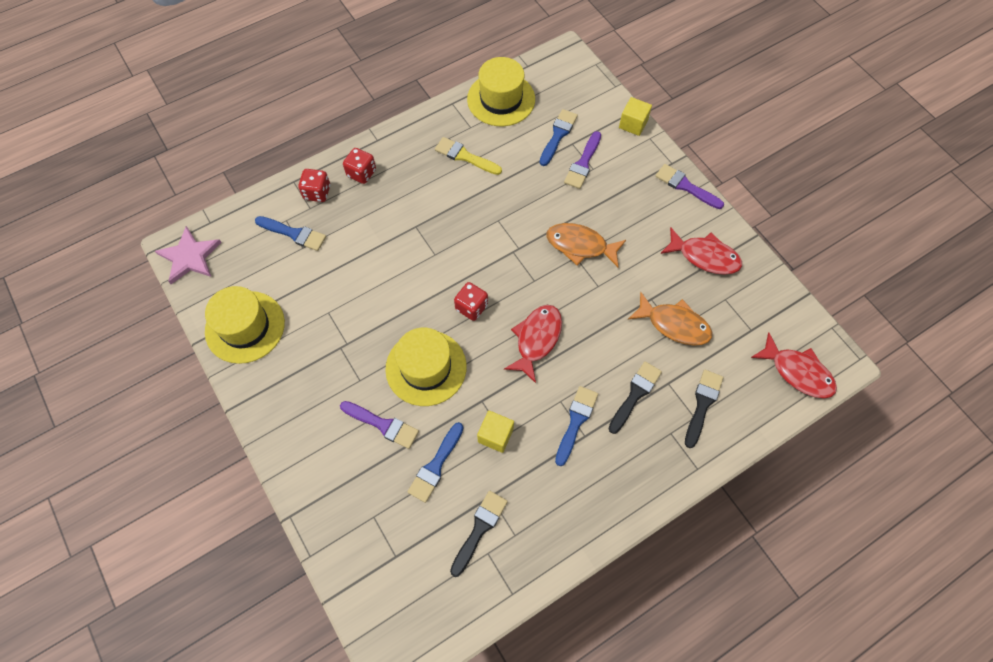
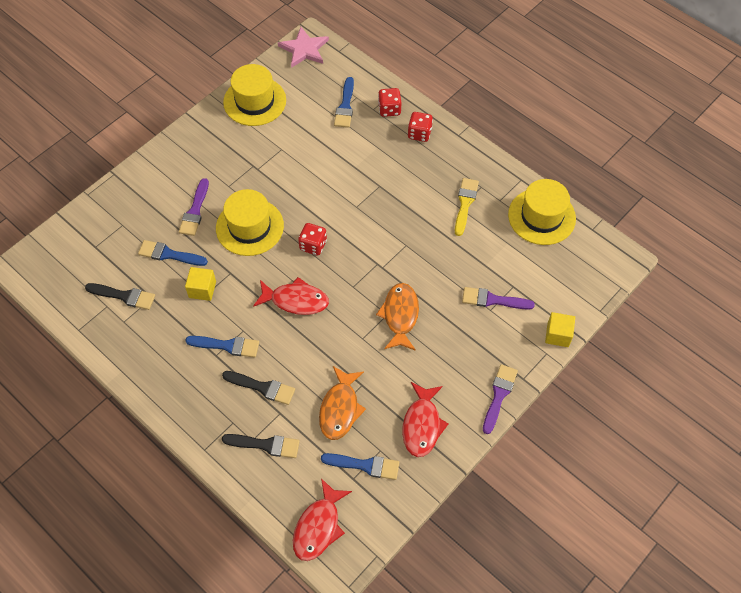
camera: 75 degrees right, 5 degrees down
blue brush [540,109,578,166] -> blue brush moved to [321,453,399,480]

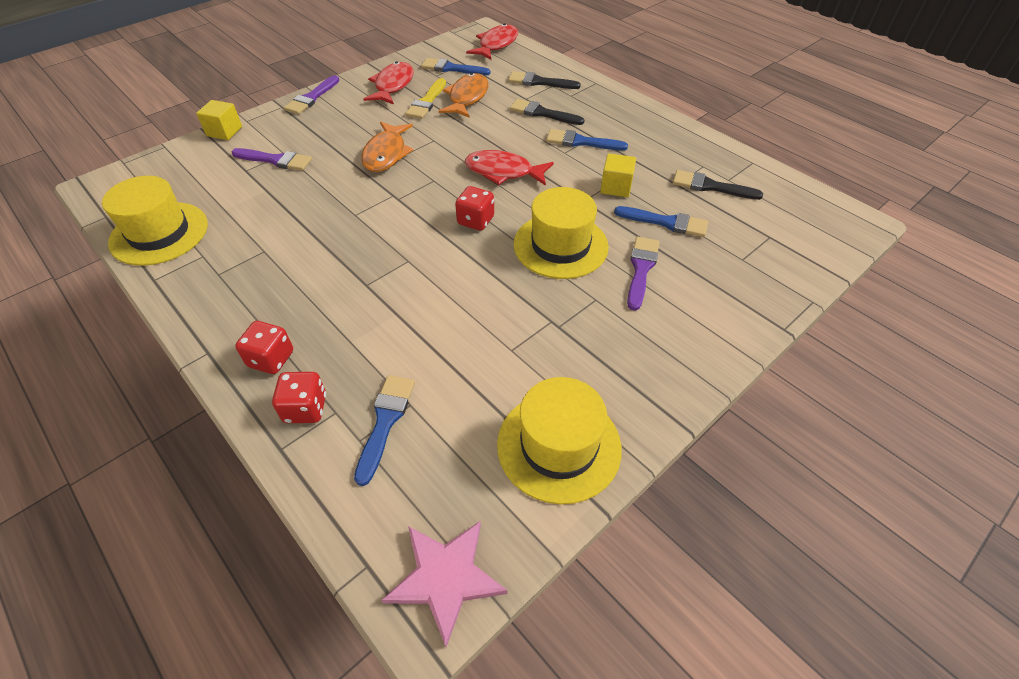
camera: 175 degrees left, 10 degrees down
yellow brush [455,178,479,236] -> yellow brush moved to [405,78,446,119]

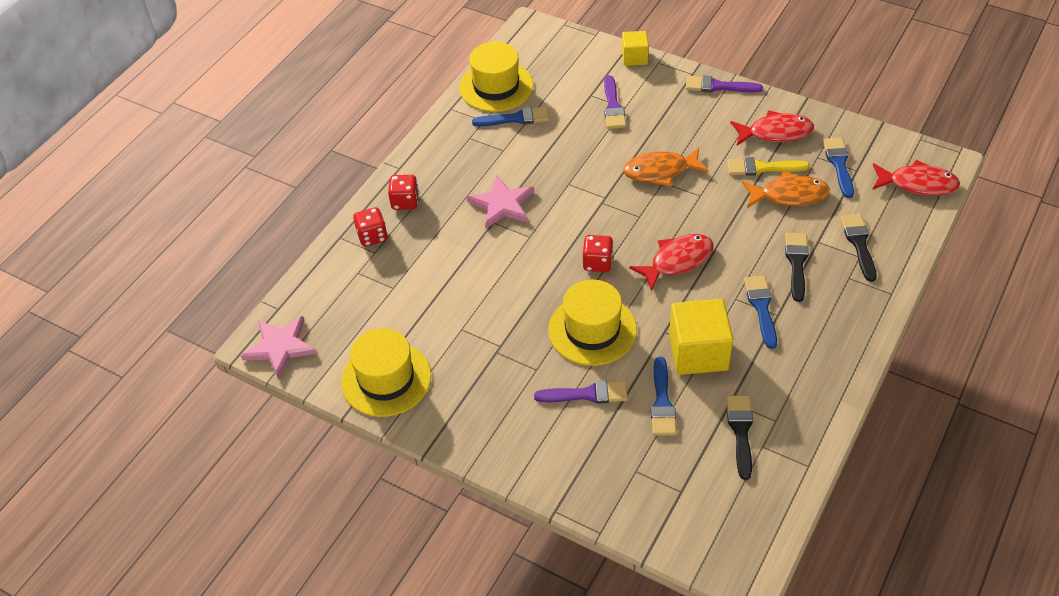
camera: 75 degrees right, 0 degrees up
blue brush [354,375,415,486] -> blue brush moved to [472,106,549,126]
red fish [465,150,554,186] -> red fish turned 60 degrees clockwise [629,234,714,292]
yellow cube [600,153,636,197] -> yellow cube [669,299,733,375], size x1.75
none -> pink star [466,175,534,229]

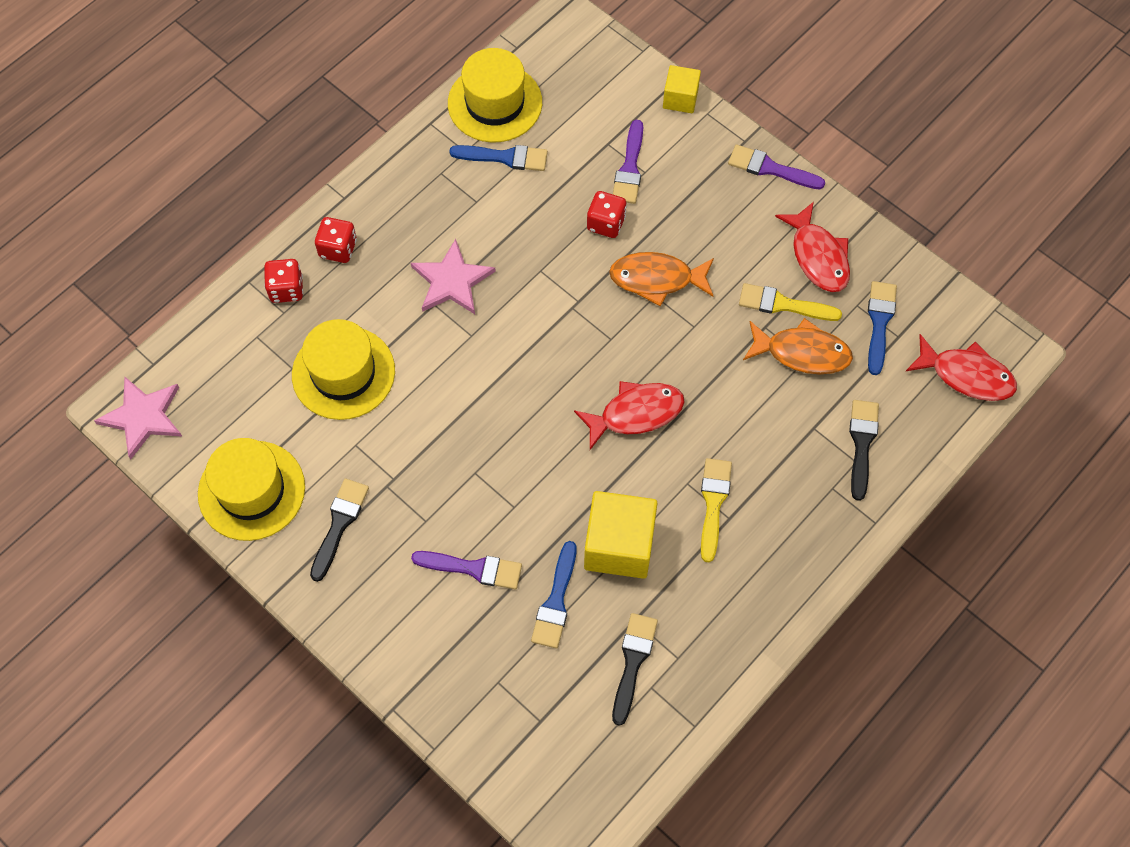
camera: 10 degrees right, 15 degrees up
yellow hat [548,280,637,366] -> yellow hat moved to [292,319,395,420]
red dice [583,235,613,272] -> red dice moved to [587,191,627,238]
red fish [730,110,814,145] -> red fish turned 60 degrees clockwise [775,202,850,292]
blue brush [744,276,777,349] -> yellow brush [701,458,732,562]
black brush [785,233,809,302] -> black brush moved to [310,479,369,582]

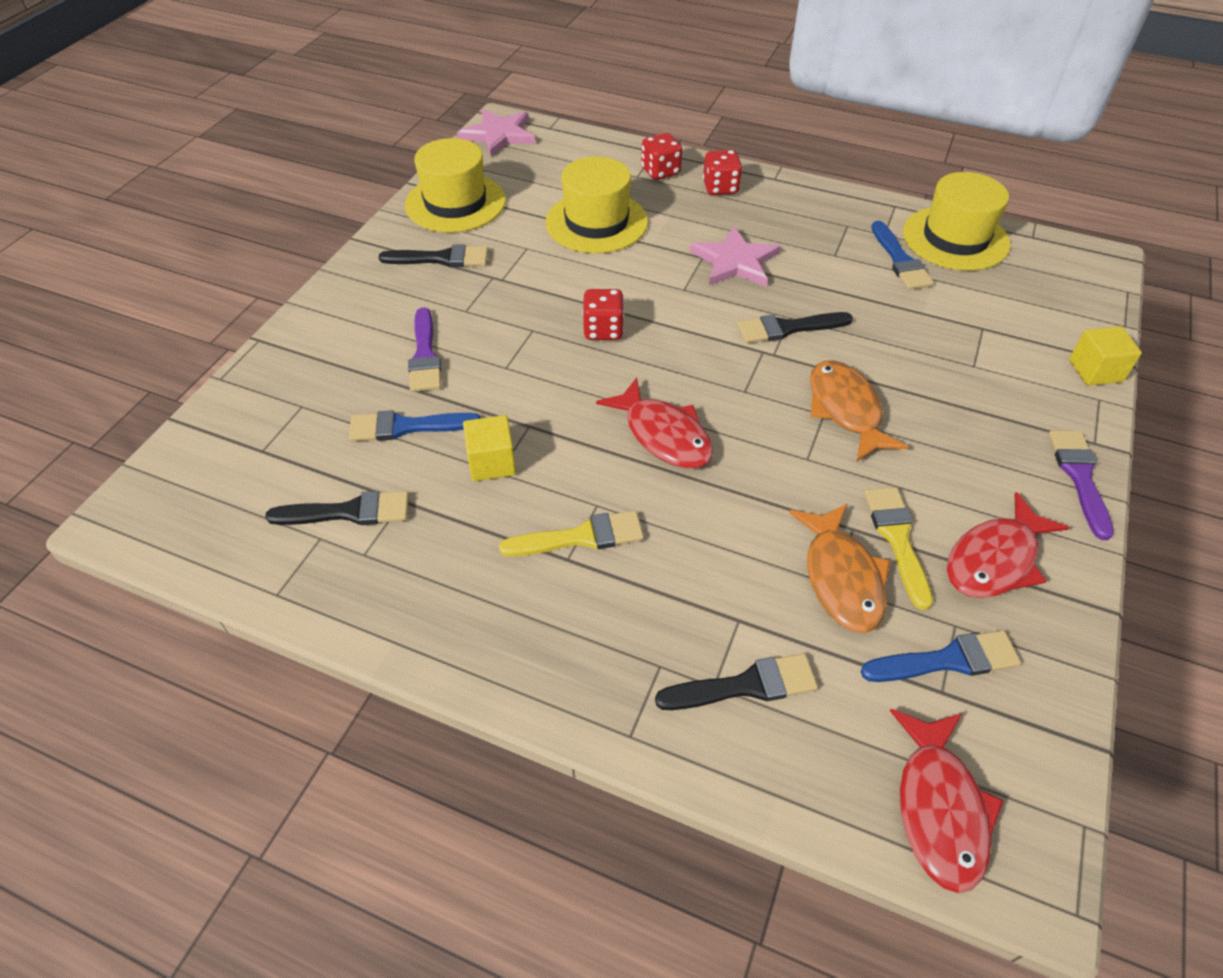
camera: 70 degrees right, 15 degrees down
yellow cube [584,491,657,579] -> yellow cube [463,415,516,481], size x0.57
red dice [587,191,627,238] -> red dice moved to [582,289,624,340]
purple brush [613,120,643,204] -> none
none -> black brush [737,312,853,343]

